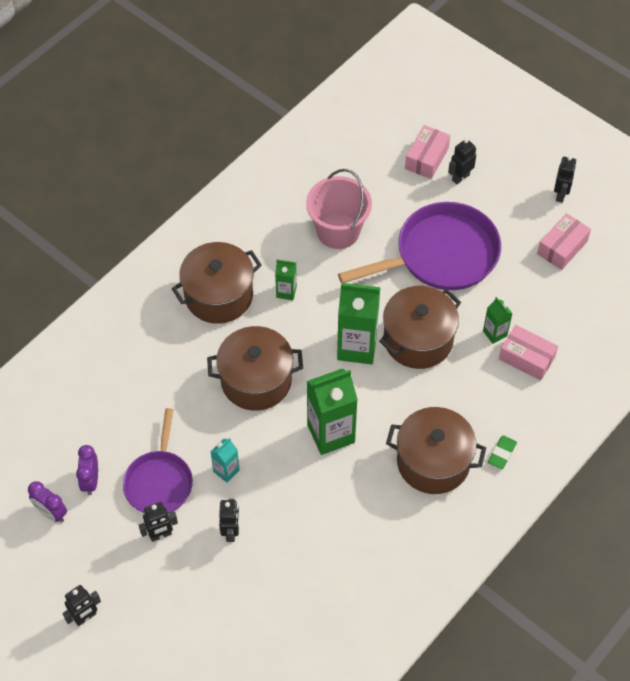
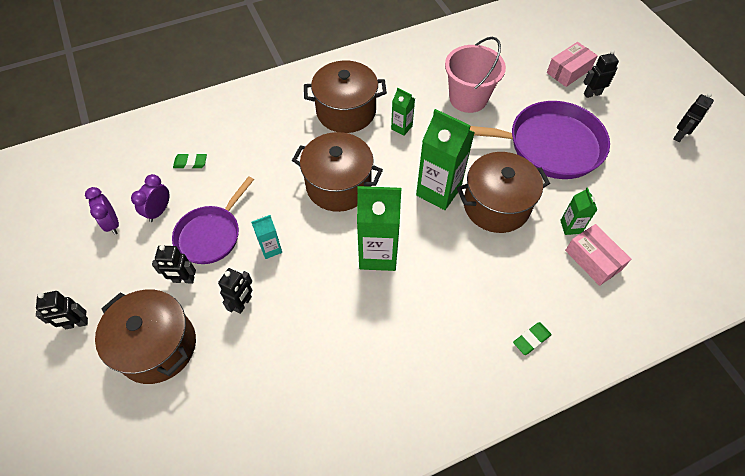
camera: 25 degrees right, 0 degrees up
brown pot [386,407,486,494] -> brown pot moved to [95,289,196,384]
pink box [537,213,591,270] -> none
none -> green eraser [173,153,207,169]

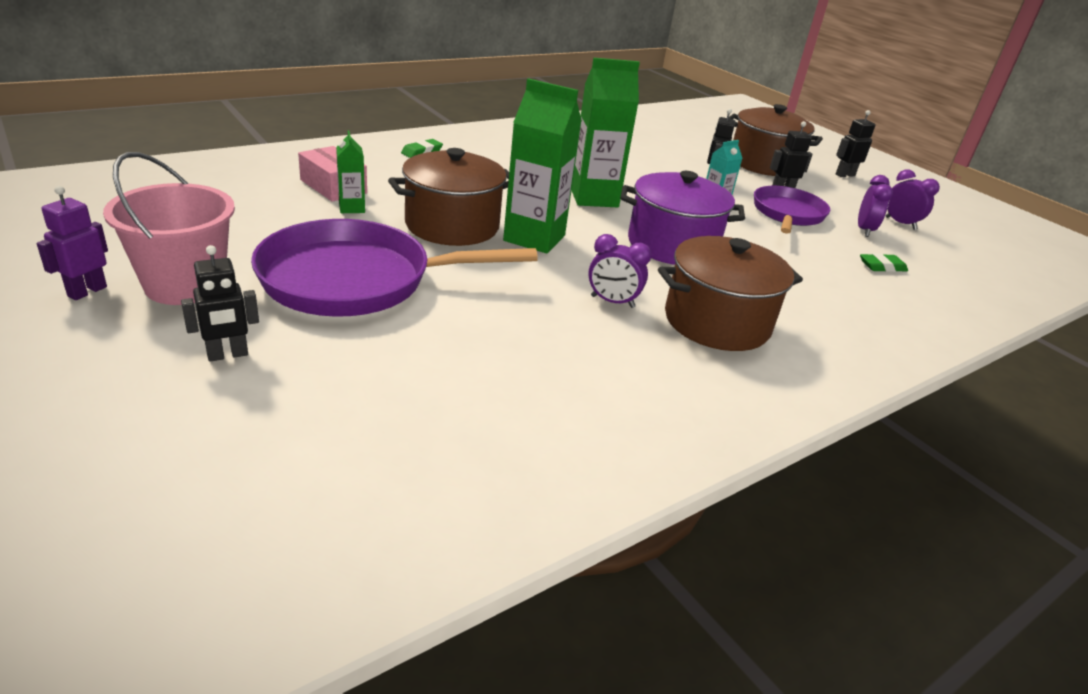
camera: 165 degrees right, 25 degrees down
brown pot [292,132,383,212] -> purple pot [620,171,745,265]
green carton [391,88,415,136] -> purple clock [588,234,651,308]
pink bucket [445,37,506,113] -> pink bucket moved to [103,152,235,305]
pink box [547,42,598,87] -> none
black robot [673,93,714,142] -> purple robot [36,186,108,300]

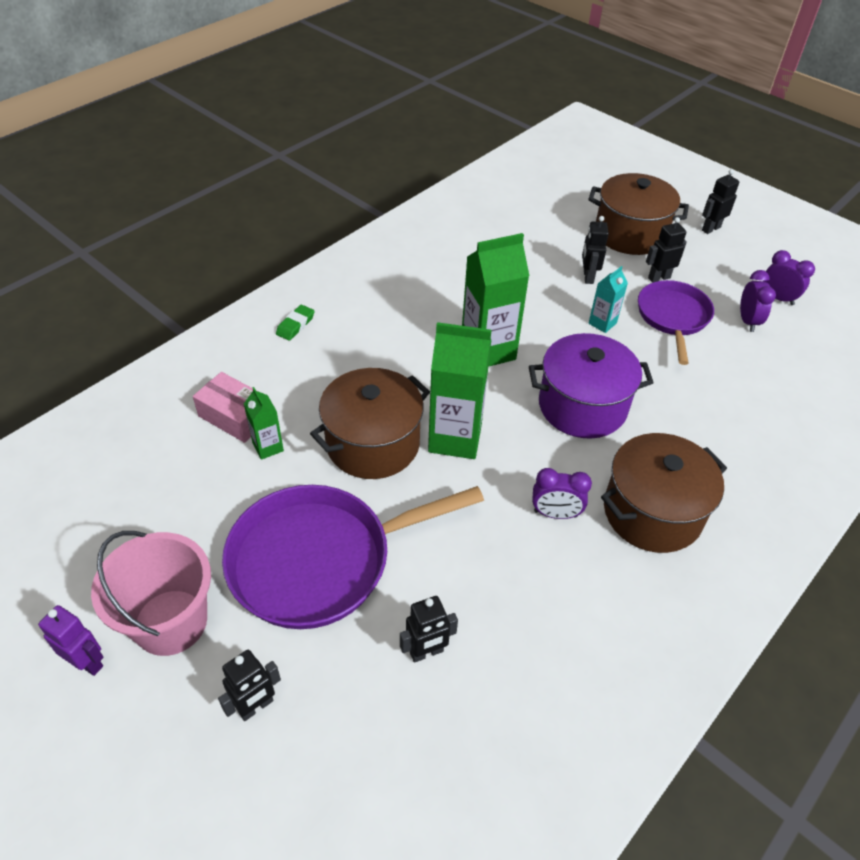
camera: 10 degrees left, 15 degrees up
purple robot [36,186,108,300] -> purple robot turned 105 degrees clockwise [38,605,104,676]
green eraser [860,253,908,272] -> none
none -> black robot [400,596,458,663]

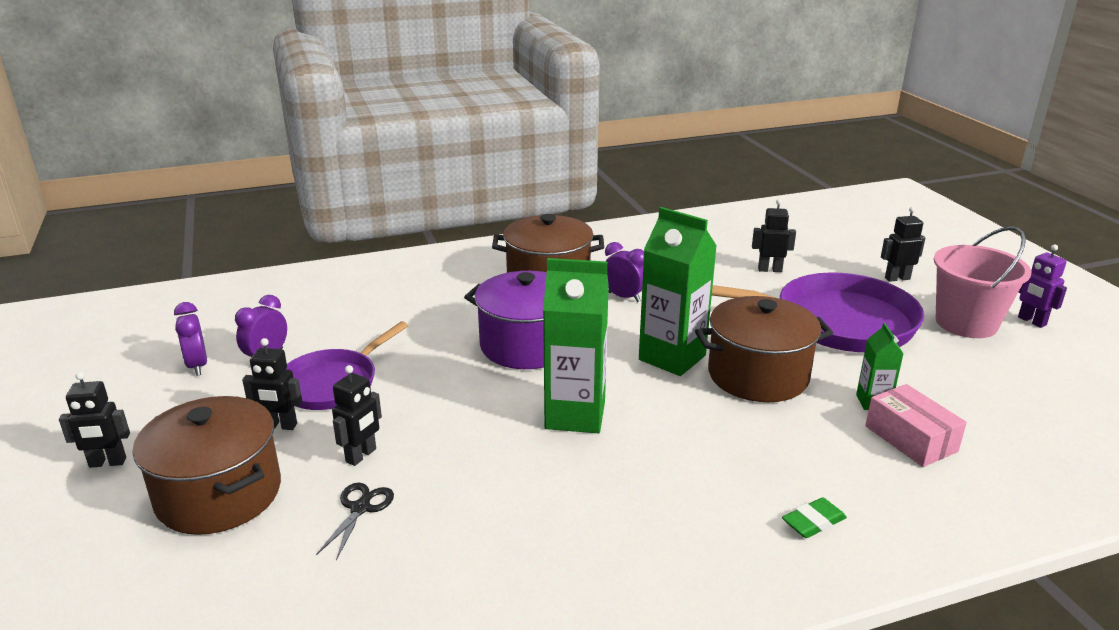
camera: 150 degrees left, 20 degrees down
turquoise carton [589,266,628,333] -> none
none -> black scissors [316,483,394,560]

